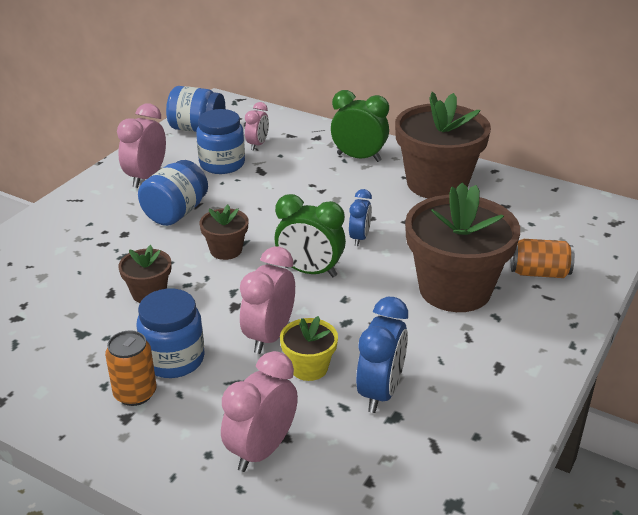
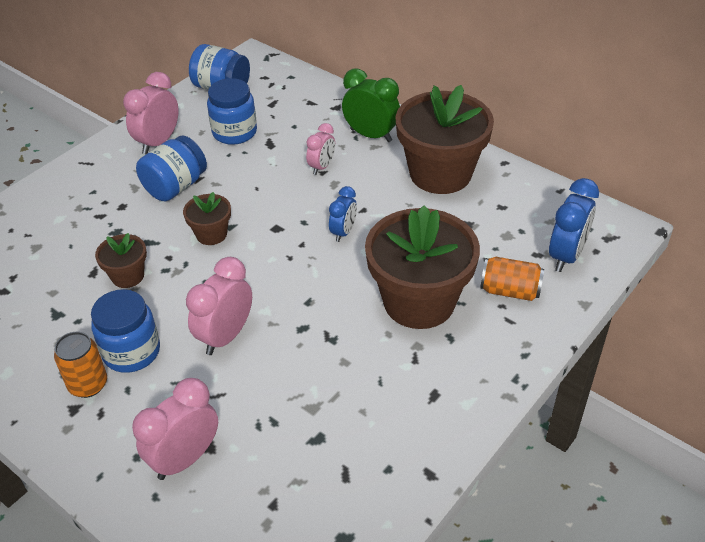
camera: 10 degrees right, 10 degrees up
pink clock [245,102,269,150] -> pink clock moved to [306,123,335,175]
green clock [275,194,346,277] -> none
yellow flower pot [280,316,338,381] -> none
blue clock [356,297,408,413] -> blue clock moved to [549,178,599,272]

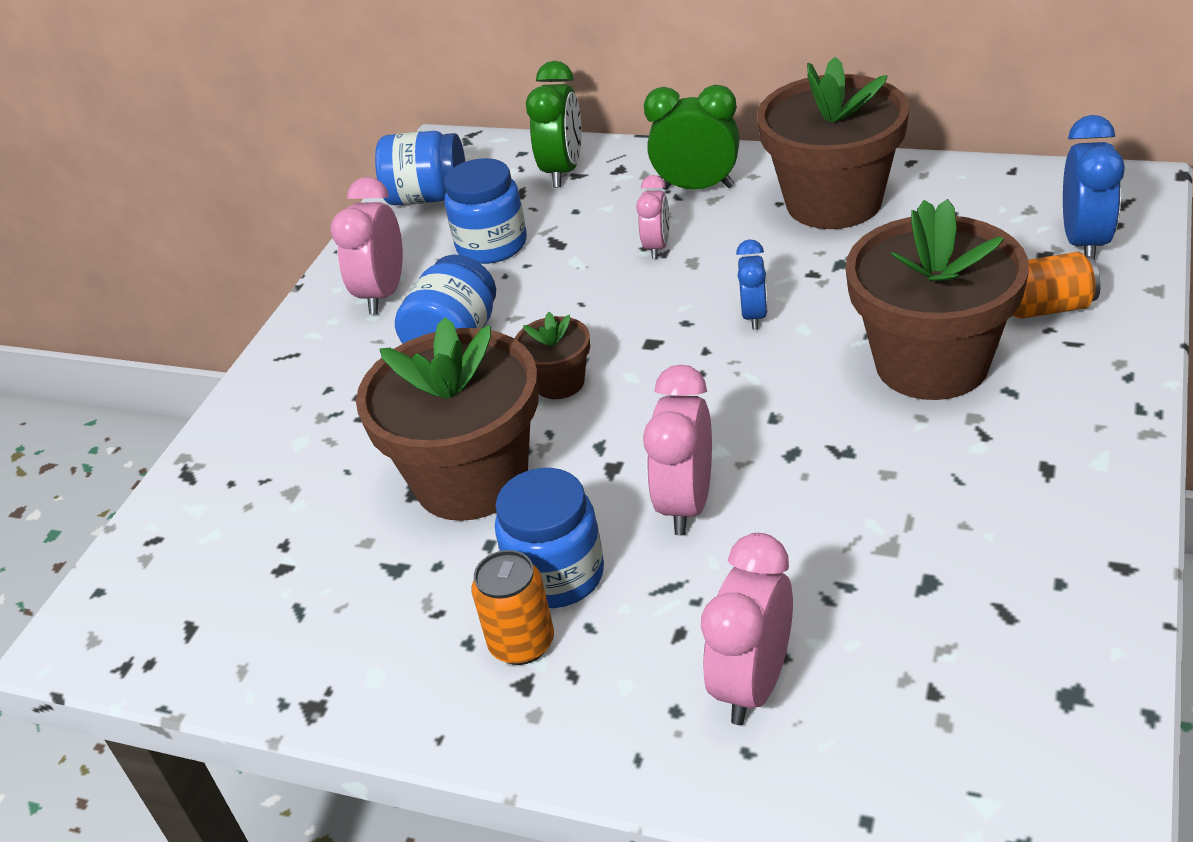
camera: 15 degrees left, 5 degrees down
brown flower pot [95,233,147,288] -> brown flower pot [356,317,539,521], size x2.13
none -> green clock [526,61,582,187]

